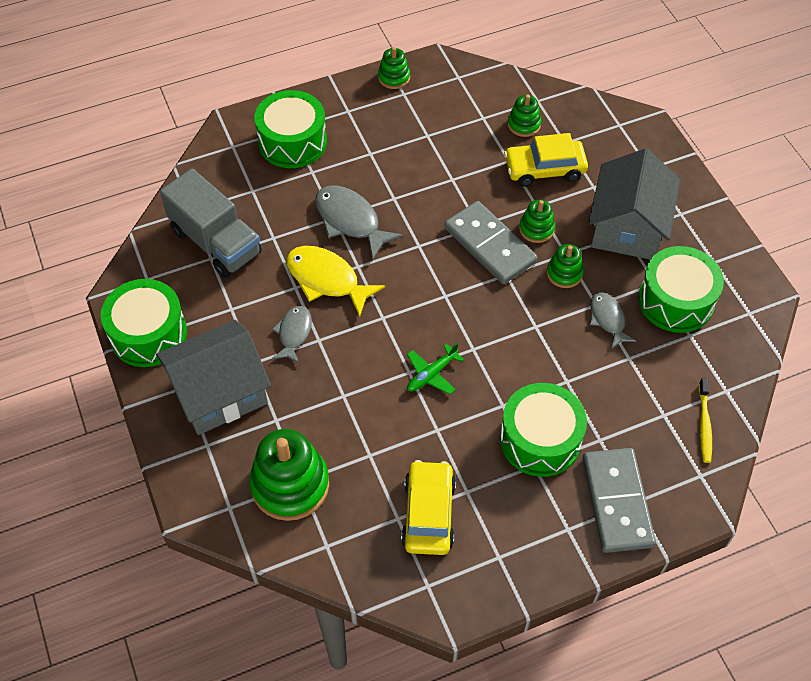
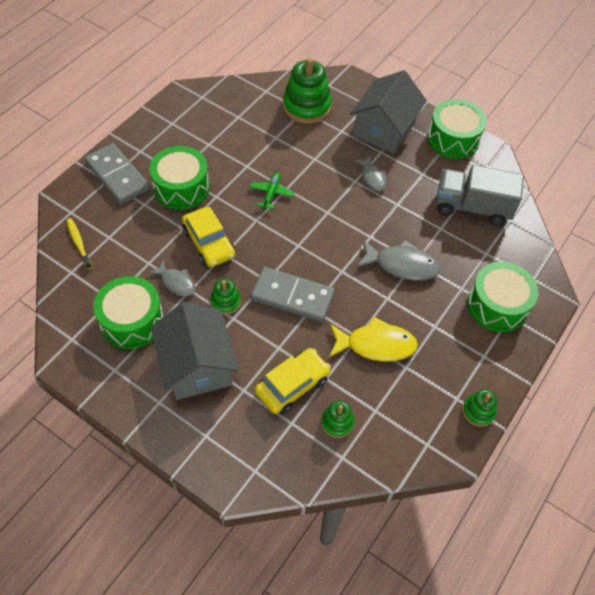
camera: 145 degrees right, 0 degrees up
yellow fish [286,246,385,317] -> yellow fish moved to [329,316,418,362]
yellow car [401,460,456,555] -> yellow car moved to [182,207,235,267]
green stacking toy [519,199,555,243] -> none

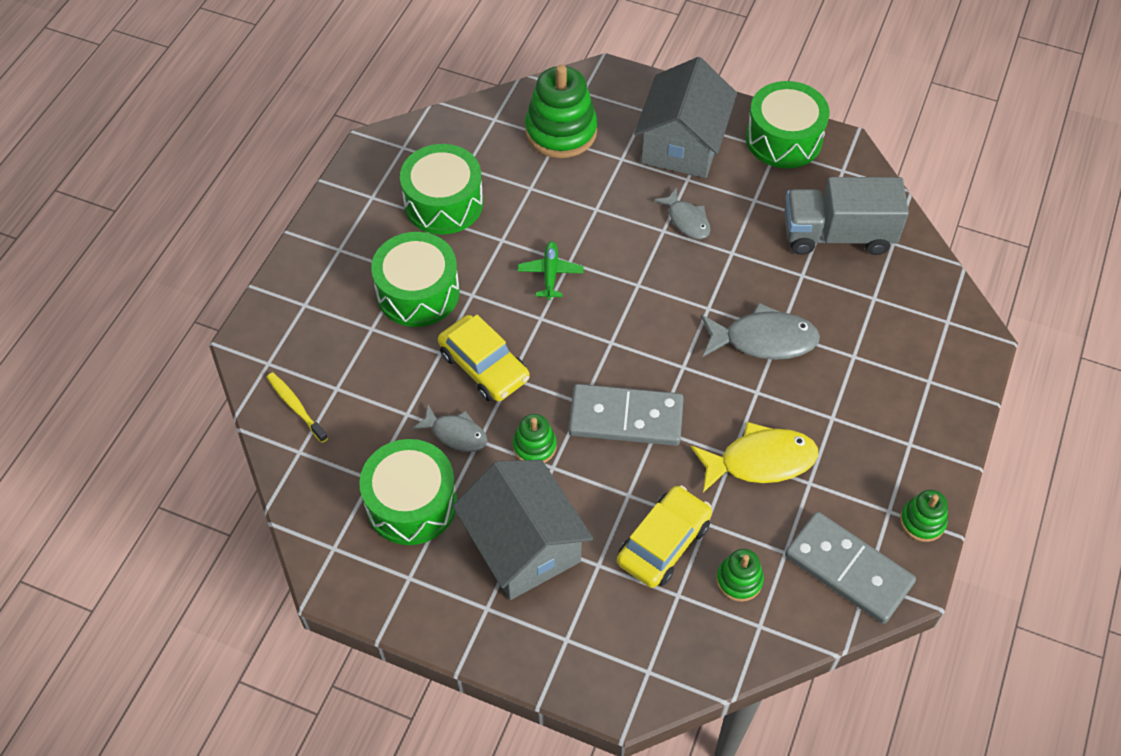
camera: 10 degrees left, 0 degrees up
grey domino [84,143,150,204] -> grey domino moved to [785,512,916,624]
green drum [467,262,538,332] -> green drum moved to [400,144,483,235]

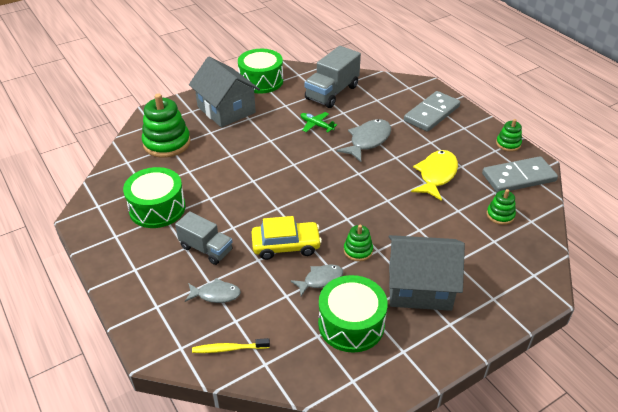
camera: 55 degrees left, 15 degrees down
green drum [371,232,459,327] -> grey truck [175,211,233,265]
green plane [517,241,584,300] -> green plane moved to [300,112,337,132]
grey domino [568,384,684,446] -> grey domino moved to [404,91,460,132]
yellow car [617,485,712,588] -> none
grey fish [654,188,710,239] -> grey fish moved to [185,278,241,303]

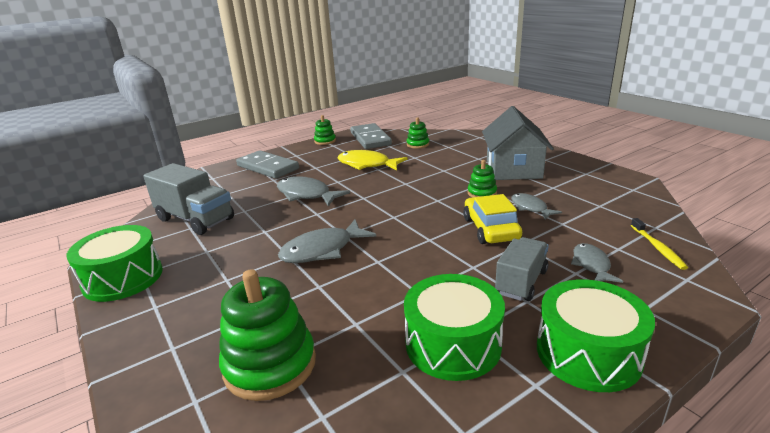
camera: 90 degrees left, 15 degrees down
grey house [189,57,260,127] -> none
green plane [300,112,337,132] -> none
green drum [318,275,388,353] -> green drum moved to [537,279,655,392]
none -> grey fish [278,220,376,263]

